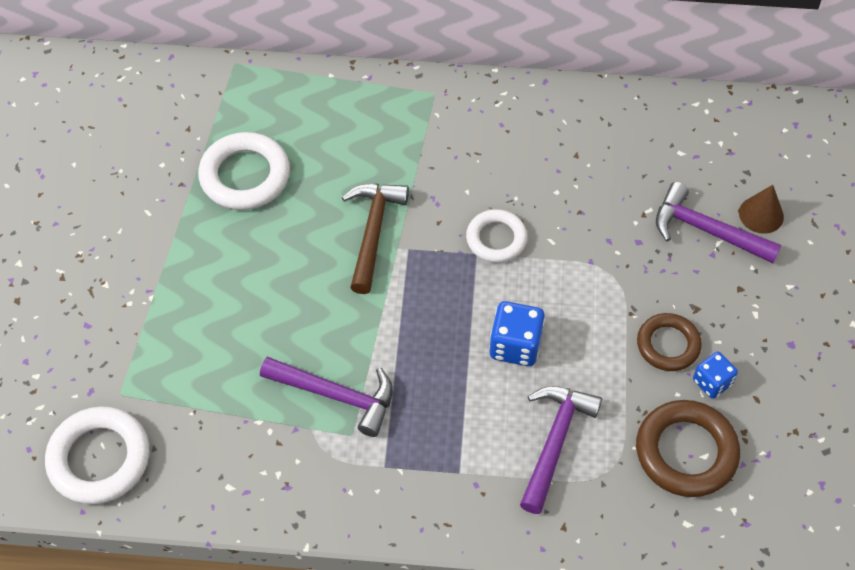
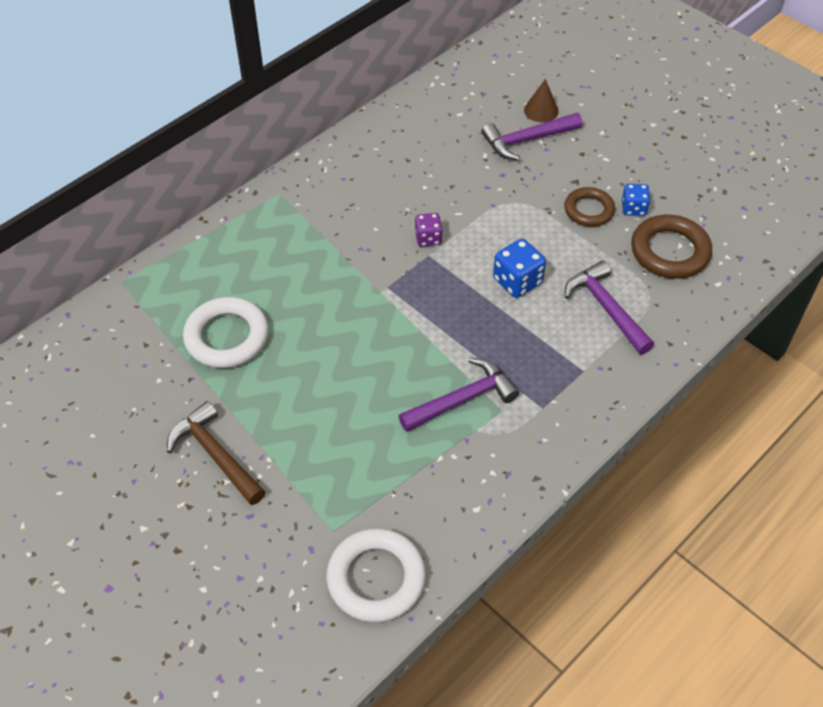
camera: 50 degrees left, 5 degrees down
brown hammer [342,183,409,294] -> brown hammer moved to [167,401,266,505]
white ring [466,209,527,263] -> purple dice [415,213,443,247]

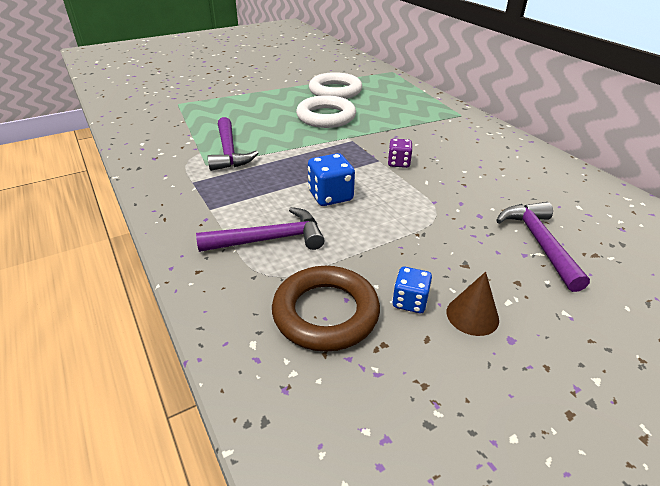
camera: 105 degrees right, 15 degrees down
brown hammer [167,401,266,505] -> none
white ring [326,528,426,622] -> white ring moved to [296,95,356,128]
brown cone [524,79,559,123] -> brown cone moved to [447,272,499,336]
brown ring [564,187,615,227] -> none

